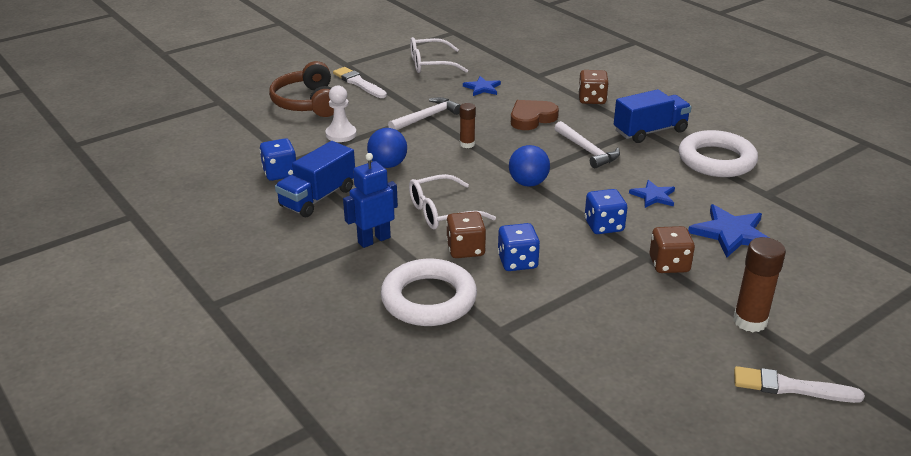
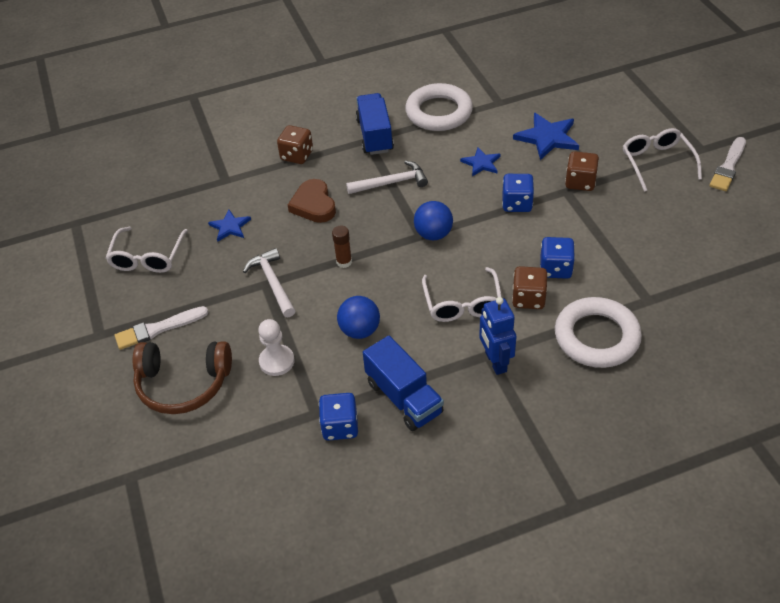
camera: 70 degrees left, 15 degrees up
brown glue stick [733,237,786,332] -> white glasses [623,128,702,192]

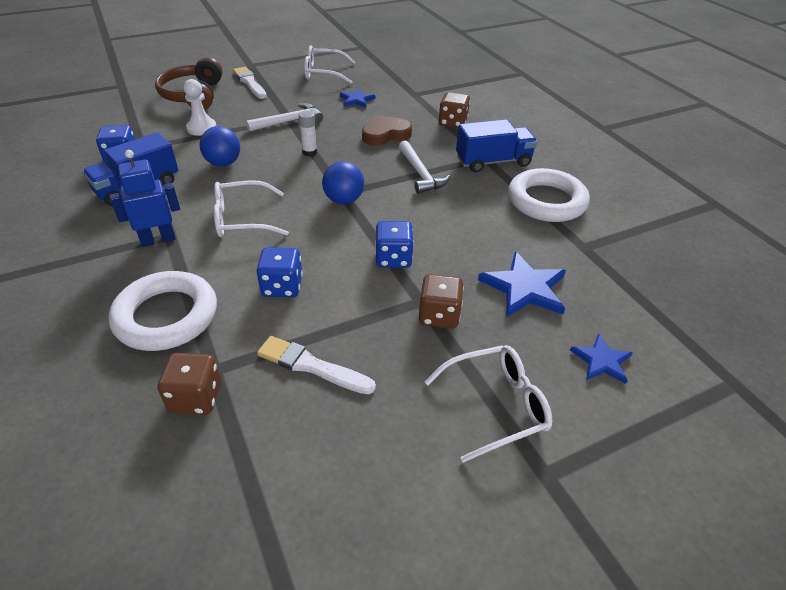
camera: 80 degrees right, 5 degrees down
brown glue stick [332,226,352,268] -> white glue stick [298,111,317,156]
blue star [460,147,501,176] -> blue star moved to [570,333,633,384]
brown dice [512,266,547,309] -> brown dice moved to [158,353,221,415]
white brush [709,137,746,191] -> white brush moved to [257,336,376,394]

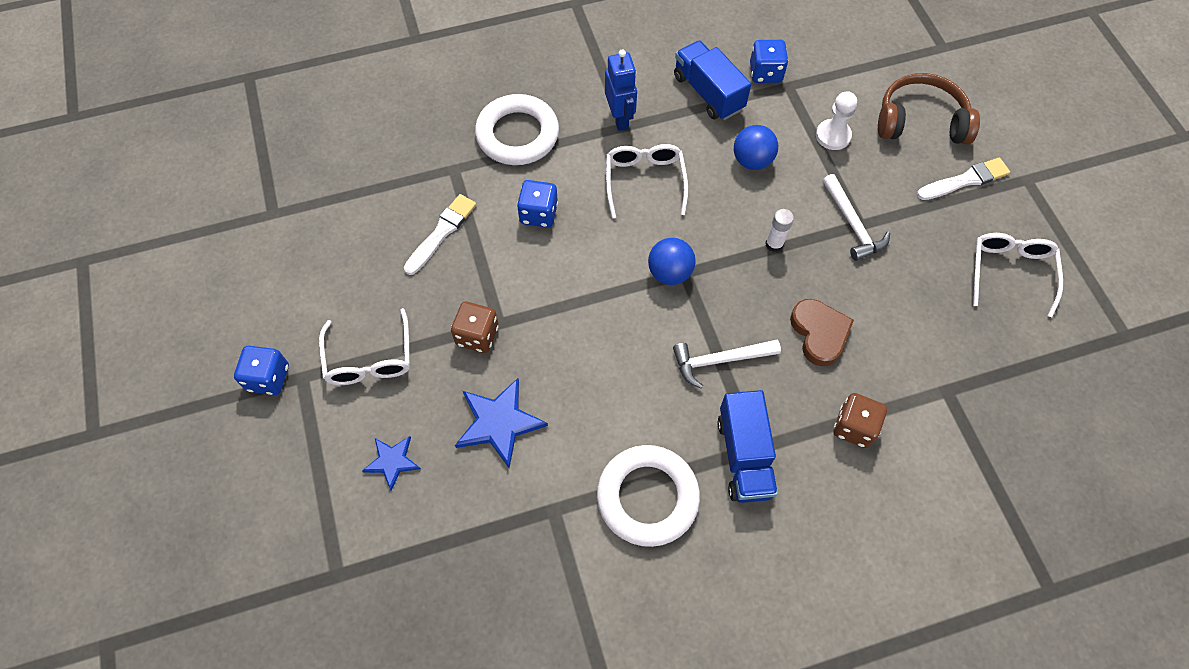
camera: 100 degrees right, 20 degrees up
brown dice [158,353,221,415] -> none
blue star [340,89,375,108] -> none
blue dice [375,221,414,268] -> blue dice moved to [234,346,289,395]

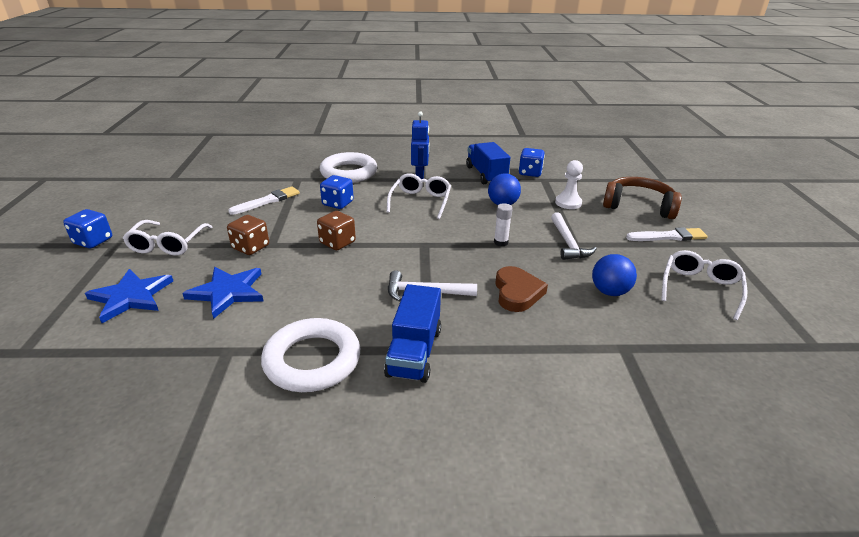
camera: 15 degrees right, 30 degrees down
blue star [362,436,421,491] -> blue star [85,269,173,323], size x1.66
blue ball [648,238,696,285] -> blue ball moved to [592,254,637,296]
brown dice [833,393,887,448] -> brown dice moved to [317,211,356,250]

